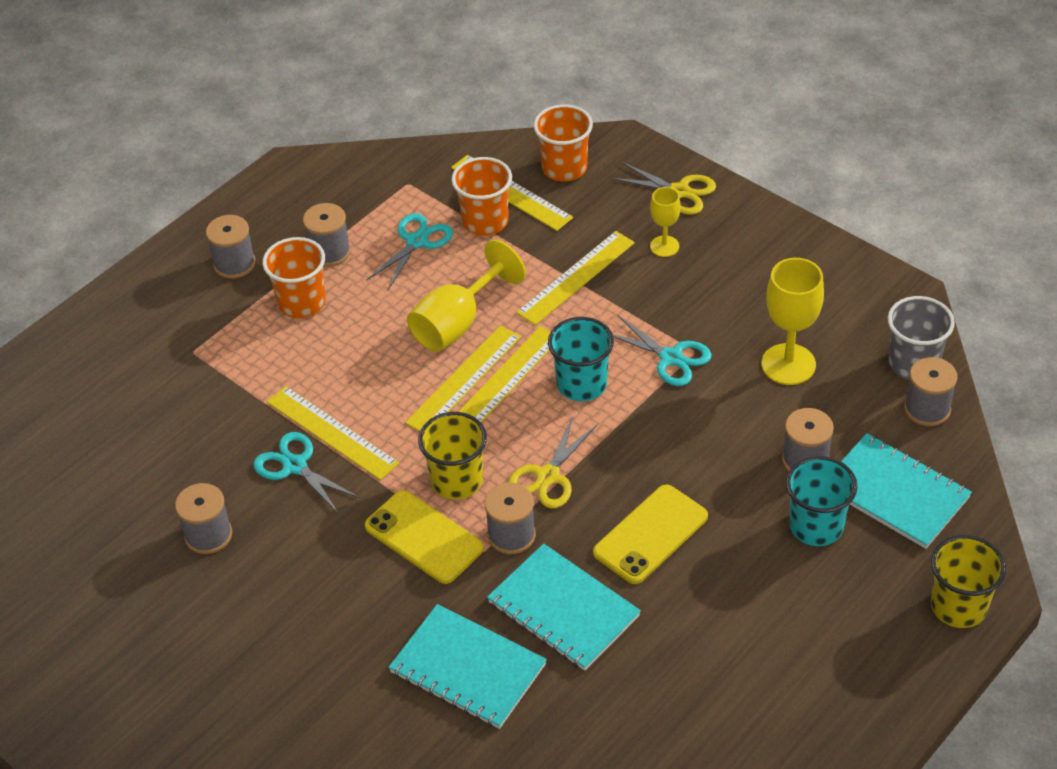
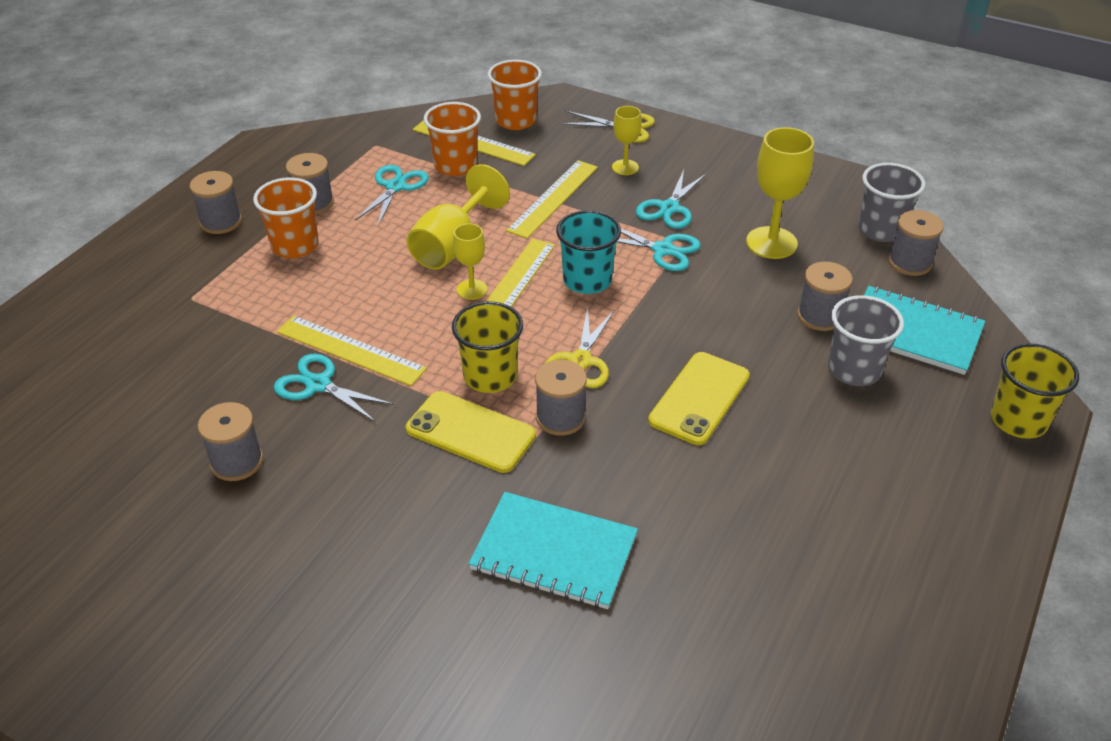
camera: 15 degrees left, 5 degrees down
yellow ruler [405,325,521,431] -> yellow goblet [453,223,487,300]
turquoise notebook [487,544,641,671] -> none
turquoise cup [786,456,858,546] -> grey cup [828,295,904,386]
none -> turquoise scissors [636,170,706,229]

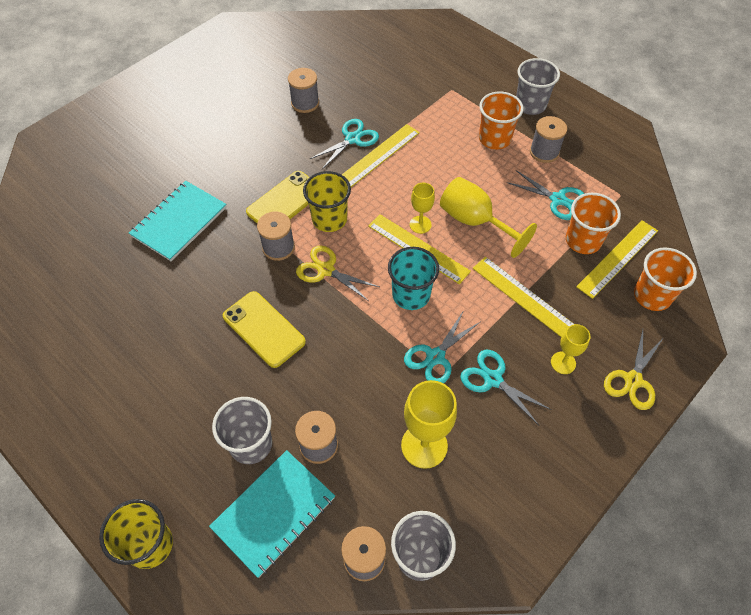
camera: 105 degrees right, 15 degrees up
grey spool [190,171,242,234] -> grey cup [516,58,560,115]

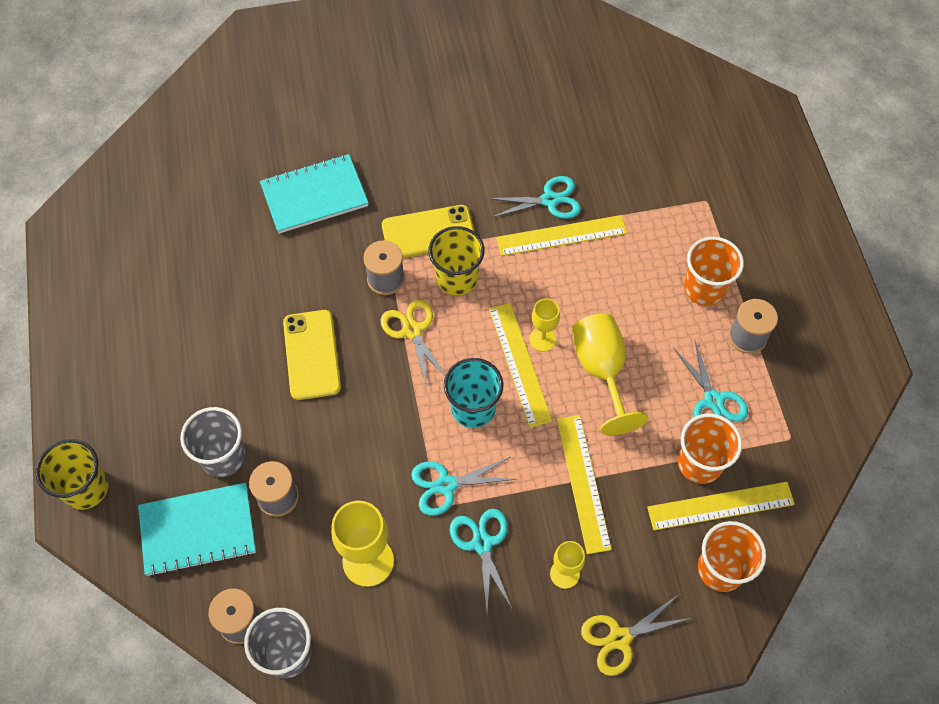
camera: 35 degrees right, 5 degrees up
grey spool [288,68,319,113] -> none
grey cup [516,58,560,115] -> none

